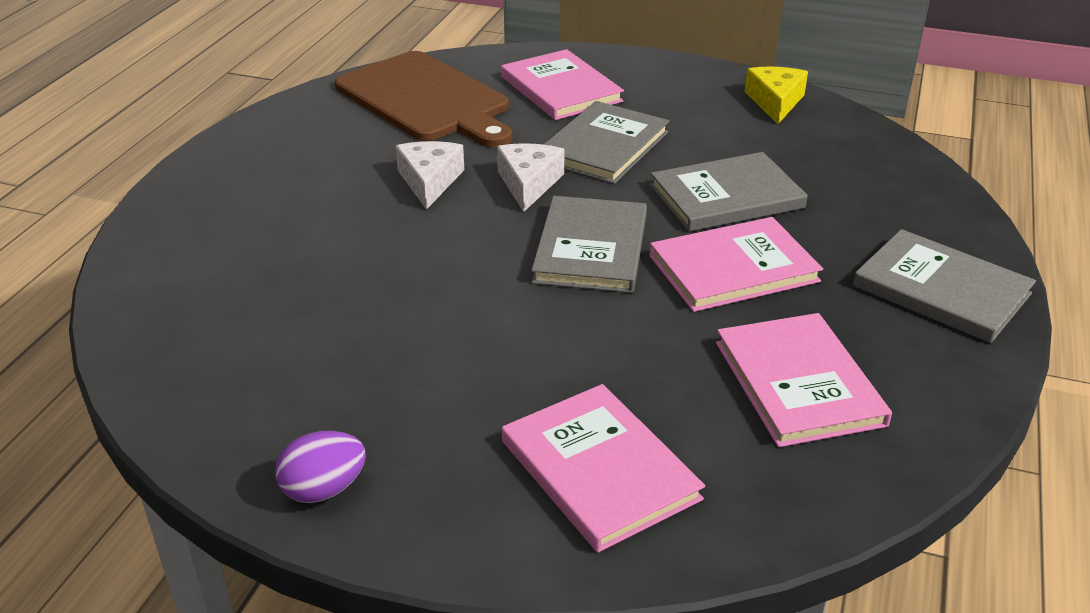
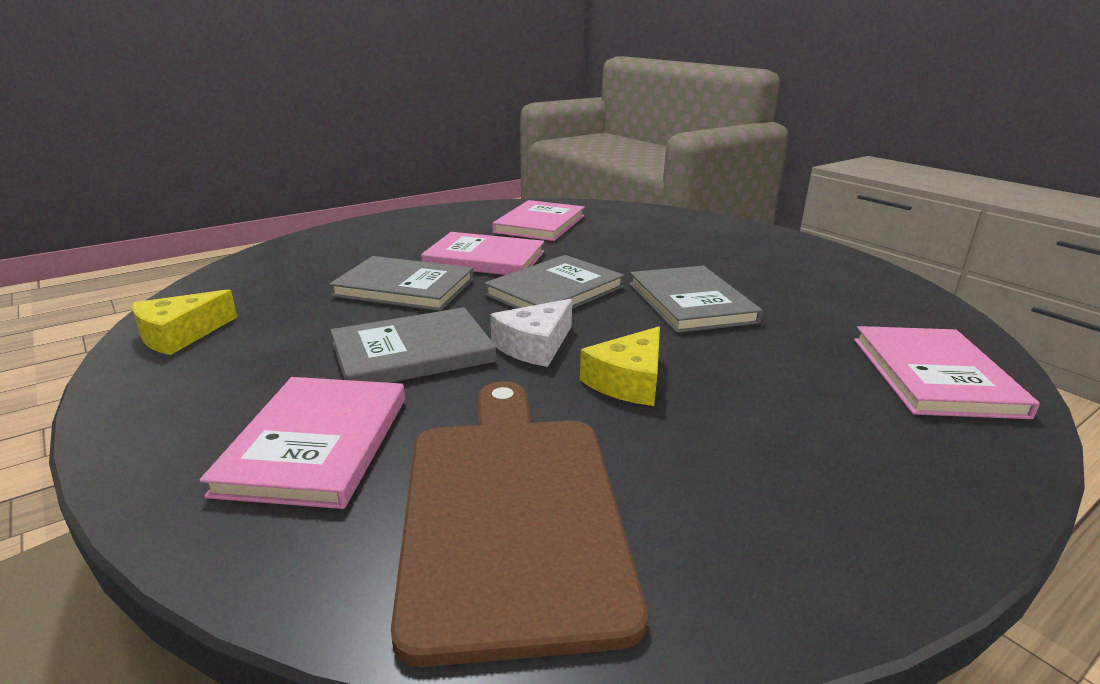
camera: 145 degrees left, 10 degrees down
purple egg [275,431,366,503] -> none
white cheese [396,141,464,210] -> yellow cheese [580,327,660,406]
pink book [502,384,705,553] -> pink book moved to [854,326,1040,419]
grey book [853,229,1036,343] -> grey book moved to [629,266,763,333]

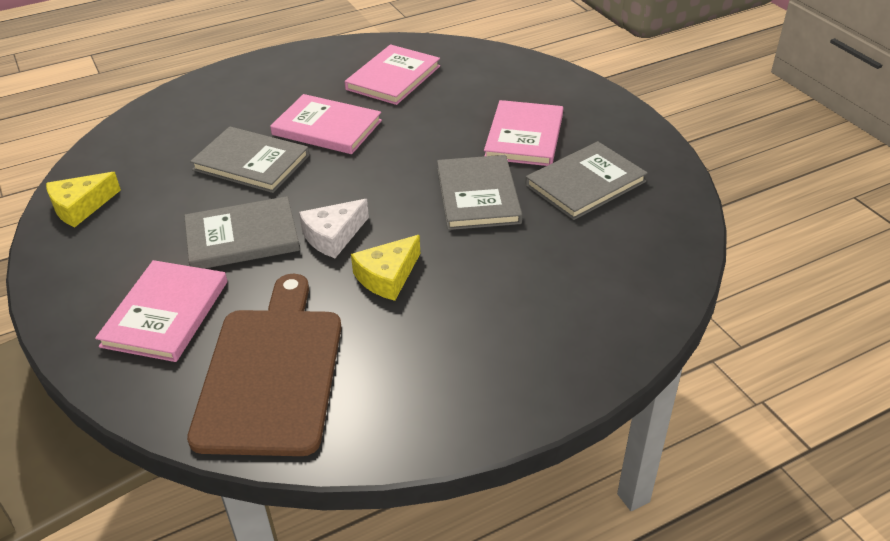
camera: 10 degrees right, 15 degrees up
grey book [484,255,625,309] -> grey book moved to [525,141,648,220]
pink book [854,326,1040,419] -> pink book moved to [484,100,563,166]

